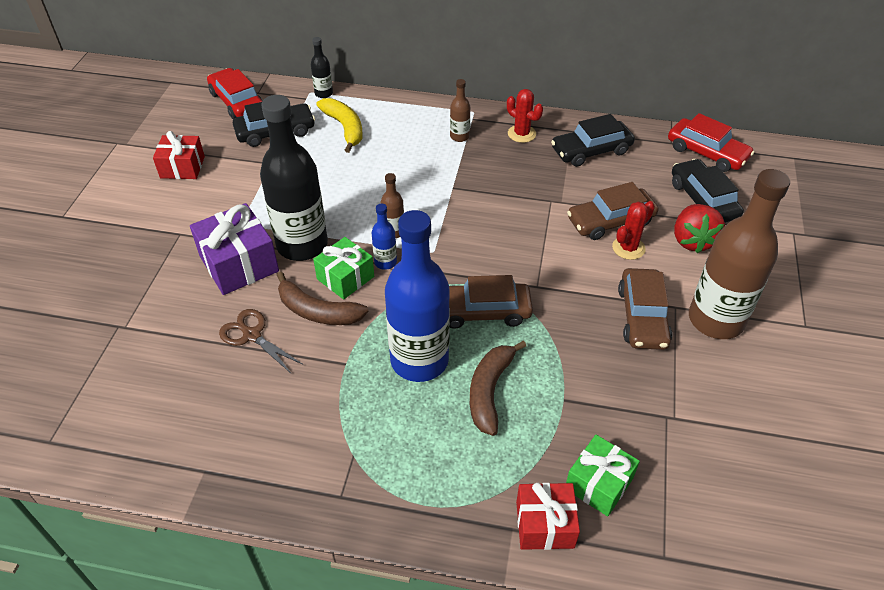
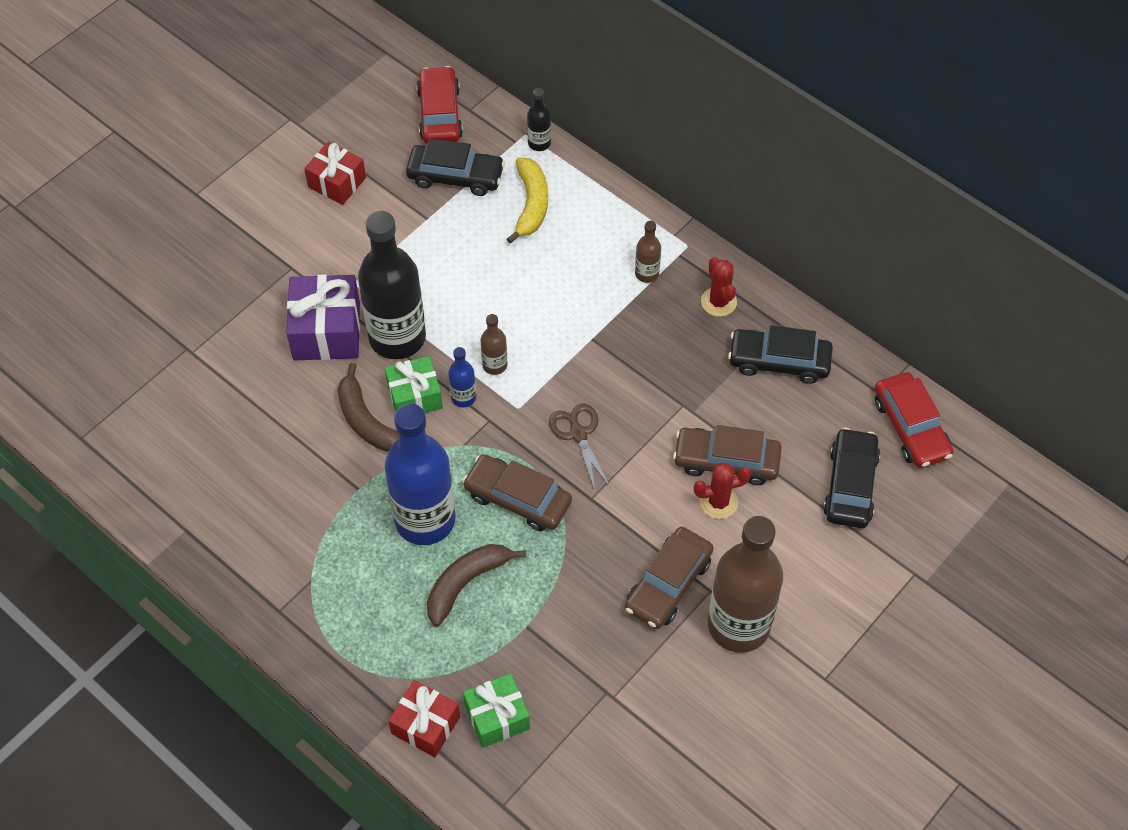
camera: 30 degrees right, 10 degrees up
brown scissors [219,309,302,373] -> brown scissors moved to [549,404,611,493]
red strawberry [674,204,725,253] -> none

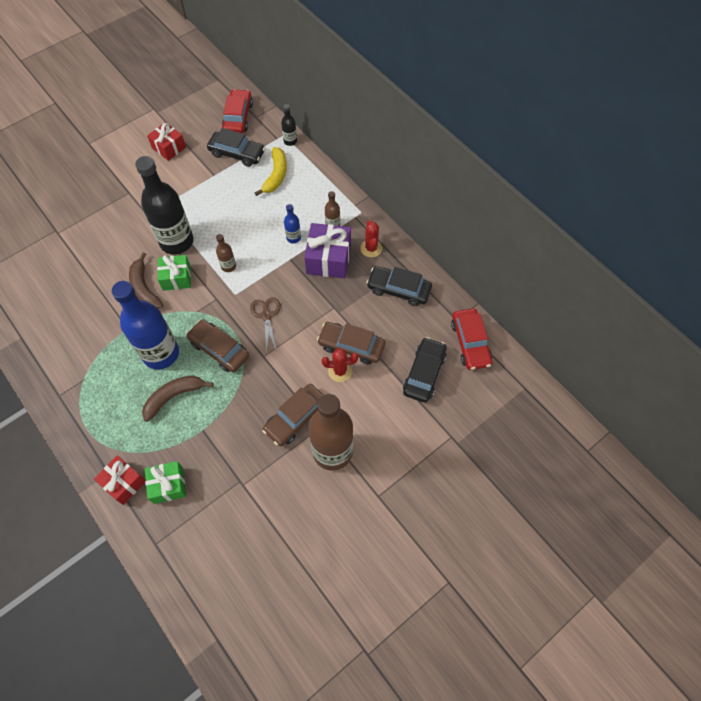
camera: 10 degrees right, 5 degrees up
purple gift [286,275,360,360] -> purple gift moved to [304,223,351,279]
blue bottle [448,347,476,407] -> blue bottle moved to [284,204,301,243]

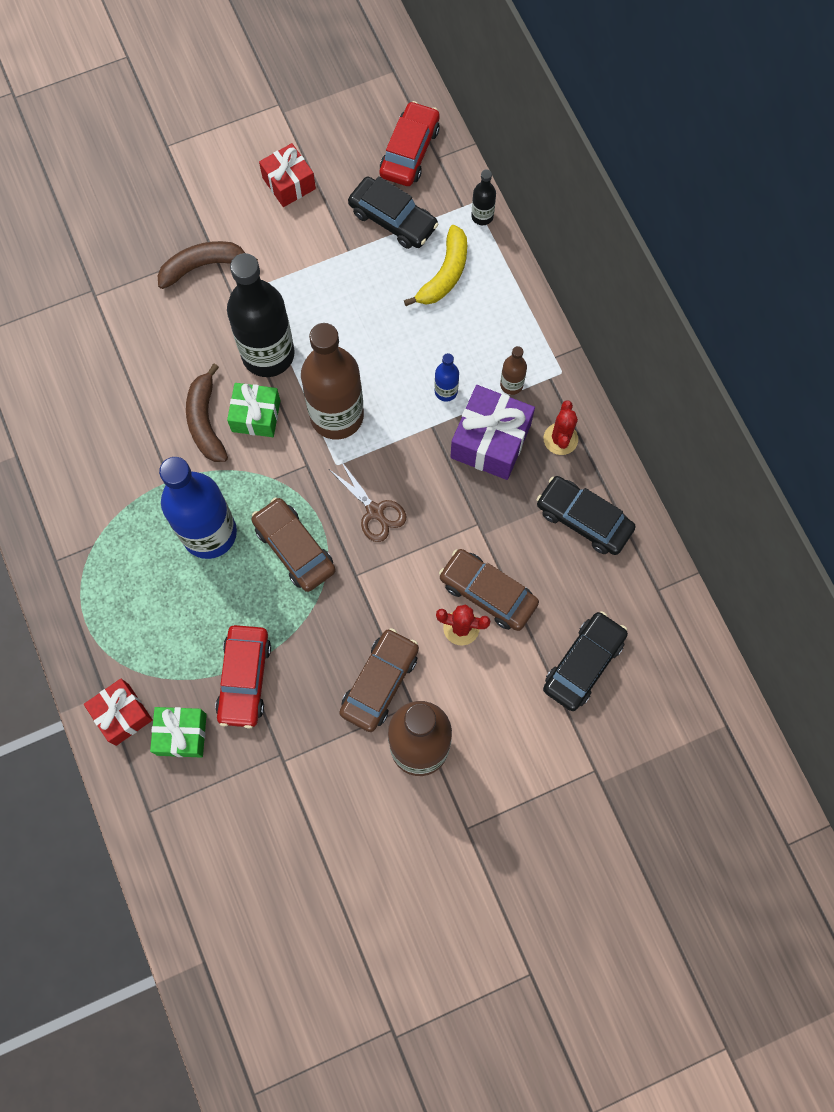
camera: 15 degrees right, 10 degrees up
brown banana [142,375,214,422] -> brown banana moved to [158,241,258,289]
brown bottle [216,234,236,272] -> brown bottle [301,323,364,439], size x2.31
brown scissors [250,297,281,353] -> brown scissors turned 135 degrees clockwise [329,461,406,542]
brown car [262,384,324,446] -> brown car turned 150 degrees clockwise [339,628,419,732]
red car [451,308,492,370] -> red car moved to [215,625,271,729]

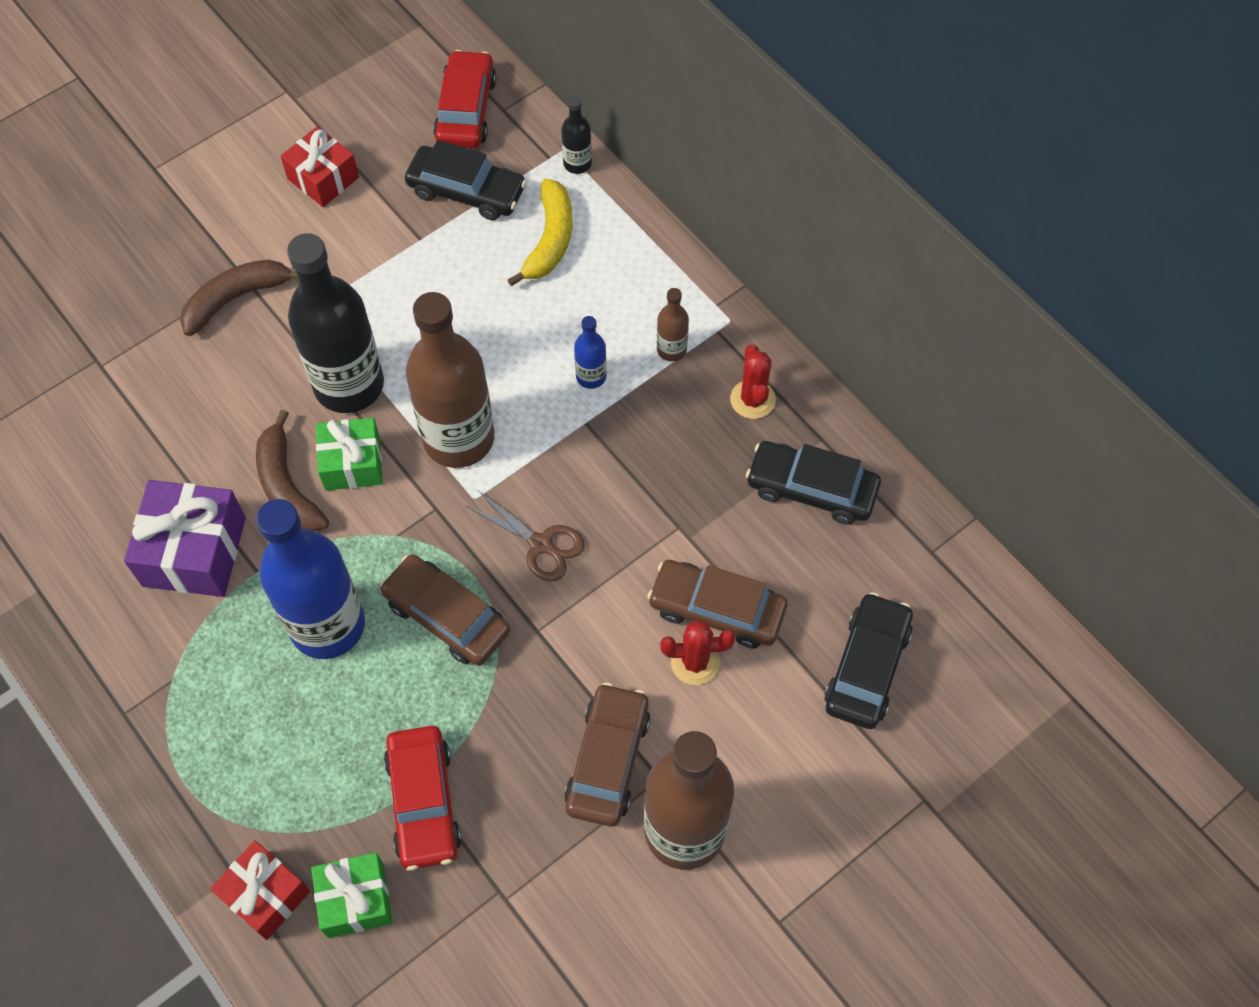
camera: 15 degrees left, 10 degrees down
purple gift [450,385,535,480] -> purple gift moved to [124,480,246,597]

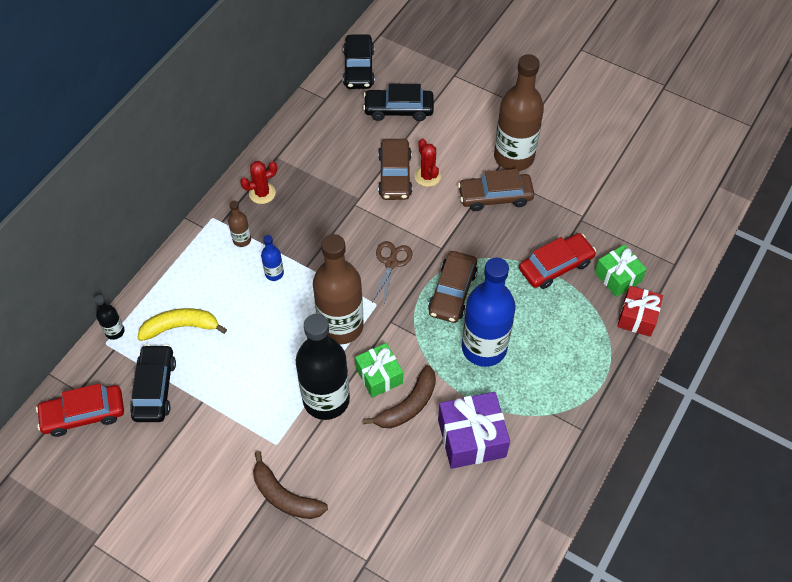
camera: 110 degrees left, 5 degrees down
red gift [280,126,359,207] -> none
black car [746,441,881,525] -> black car moved to [343,34,375,89]

